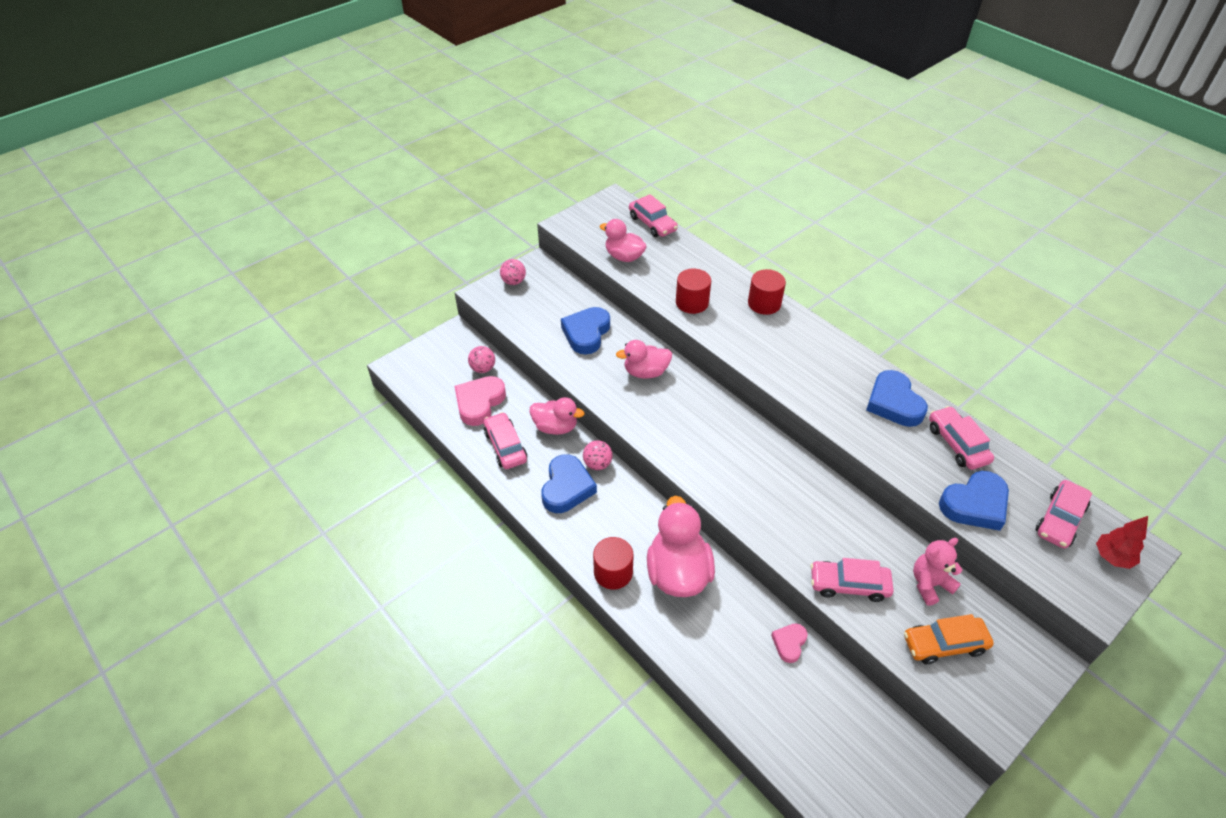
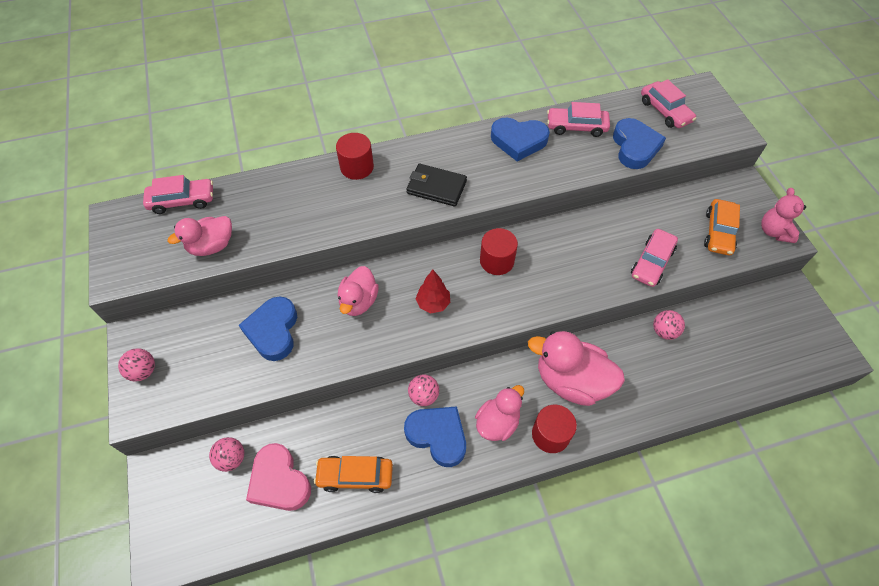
camera: 65 degrees left, 10 degrees up
pink car [484,412,527,469] -> orange car [314,456,393,493]
pink duck [530,397,585,435] -> pink duck moved to [475,385,524,441]
blue heart [561,307,610,354] -> blue heart turned 45 degrees clockwise [239,296,297,361]
red cylinder [676,269,711,314] -> red cylinder moved to [480,228,518,275]
pink heart [771,624,808,663] -> pink ball [653,310,685,340]
pink teddy bear [913,538,962,606] -> pink teddy bear moved to [761,188,806,243]
red tree [1096,516,1148,569] -> red tree moved to [416,270,450,313]
none -> black wallet [406,164,467,207]

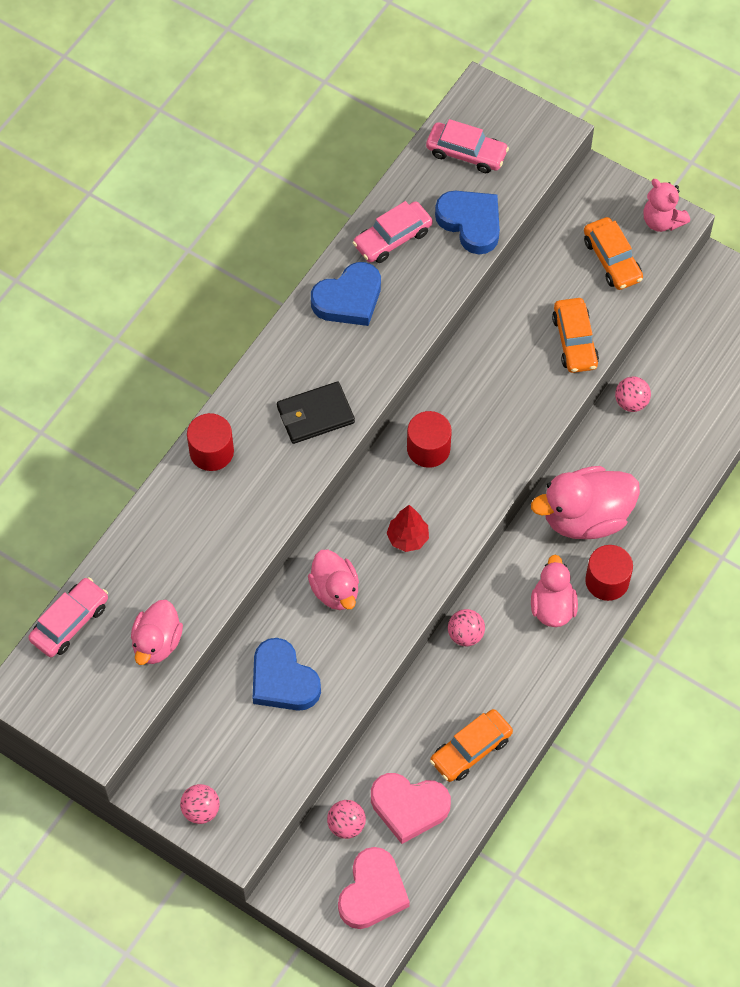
camera: 40 degrees left, 5 degrees up
blue heart [404,406,466,467] -> none
pink car [631,229,678,287] -> orange car [552,298,599,373]
none -> pink heart [338,847,410,929]

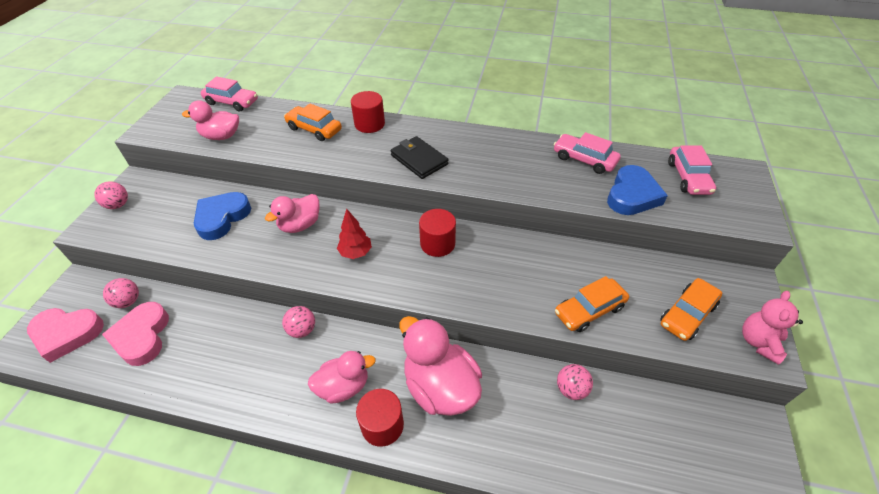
camera: 70 degrees right, 15 degrees down
blue heart [311,262,381,326] -> none
orange car [430,709,513,782] -> orange car moved to [284,104,342,141]

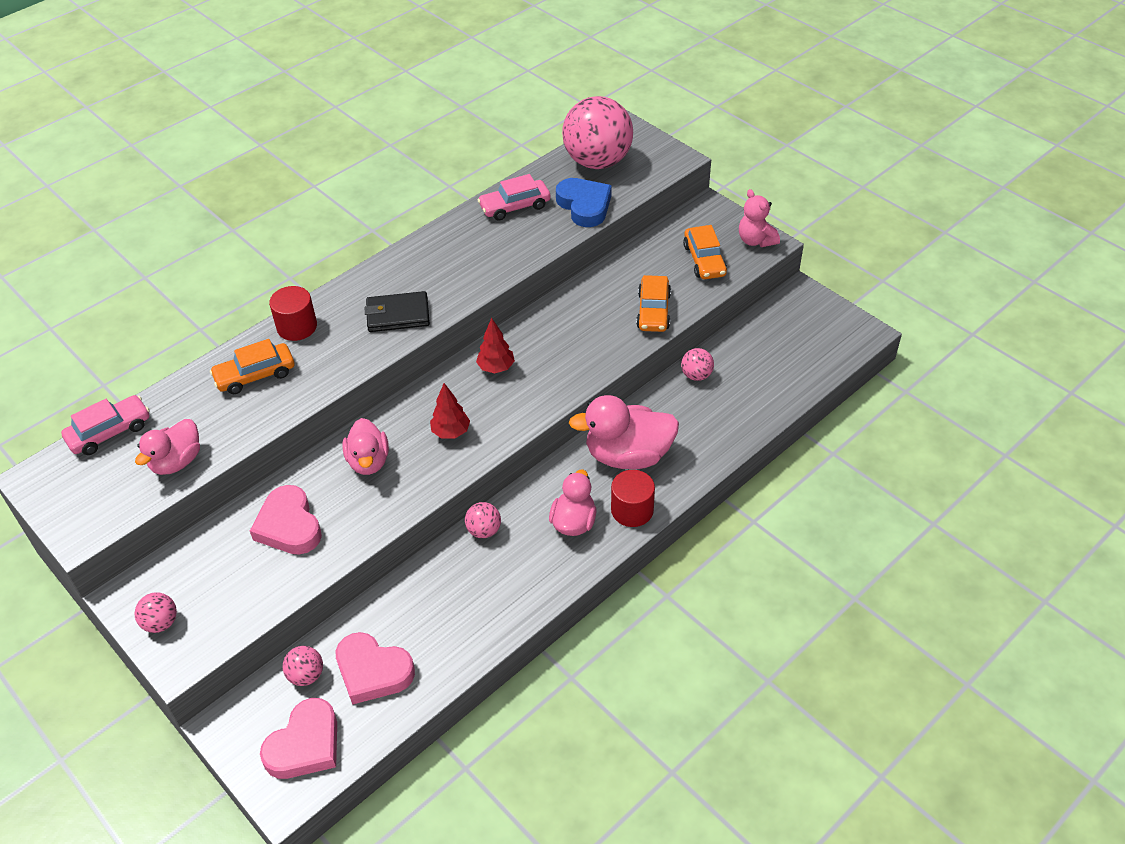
camera: 55 degrees left, 0 degrees up
blue heart [194,192,251,240] -> pink heart [250,485,322,555]
red cylinder [419,209,456,257] -> red tree [476,318,515,373]
pink car [668,145,716,195] -> pink ball [562,96,633,169]

